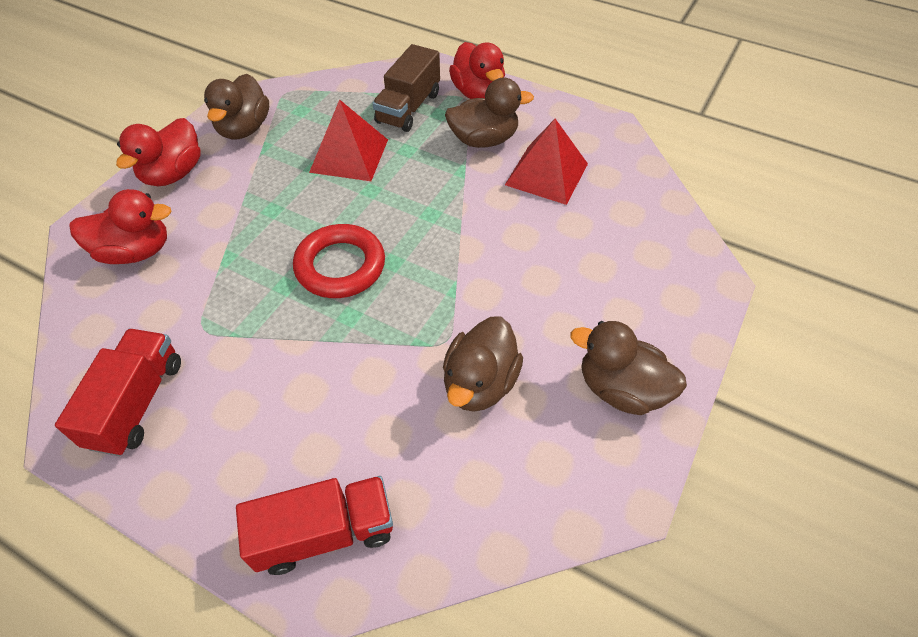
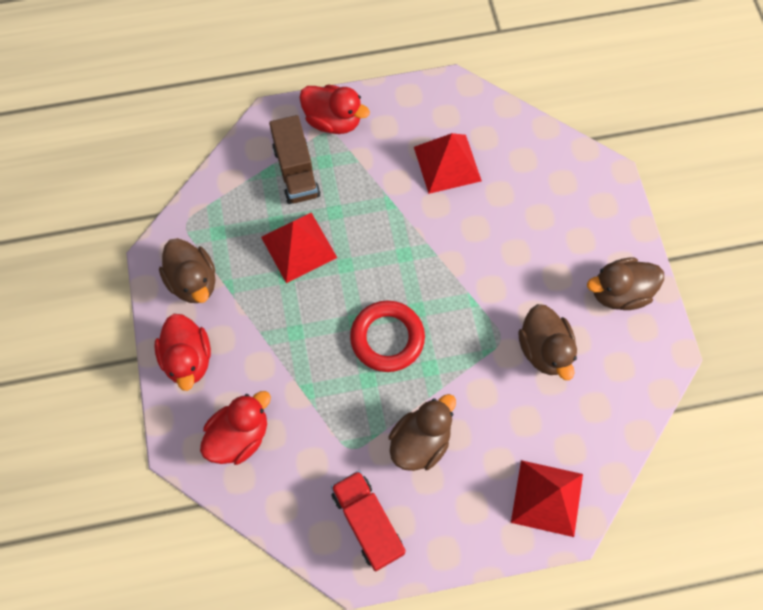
camera: 40 degrees left, 15 degrees up
red truck [236,476,393,575] -> red pyramid [511,460,583,537]
brown duck [445,78,534,148] -> brown duck moved to [389,394,456,471]

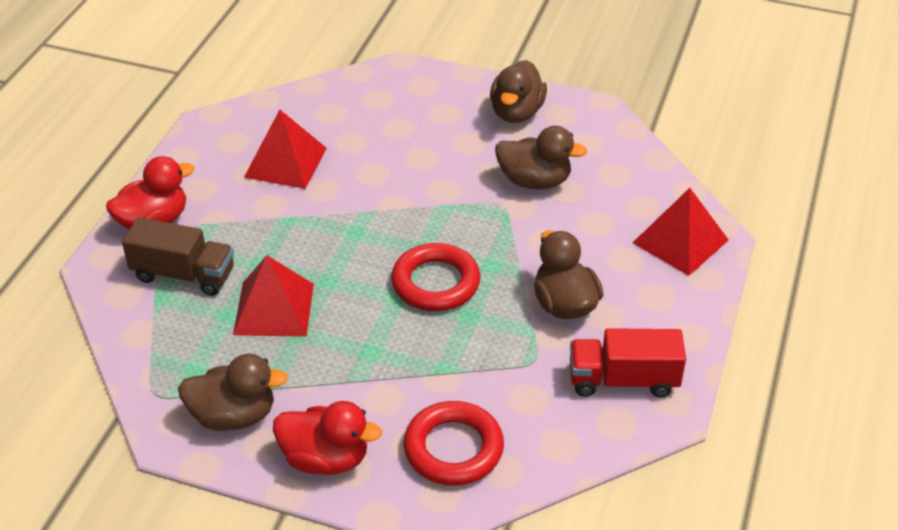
camera: 60 degrees left, 25 degrees down
red duck [200,391,271,465] -> red ring [403,401,504,486]

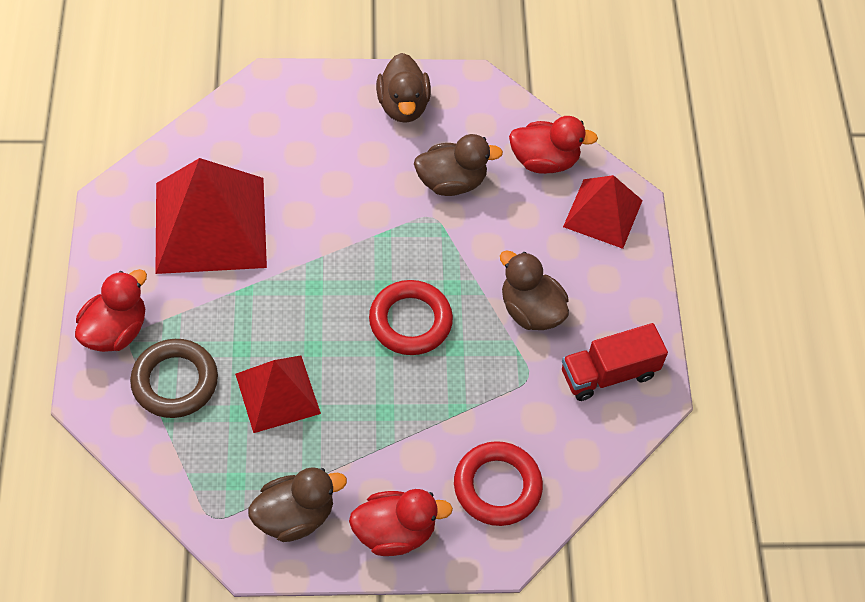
camera: 25 degrees left, 15 degrees up
brown truck [122,217,234,296] -> brown ring [130,339,218,418]
red pyramid [244,110,327,189] -> red pyramid [155,158,267,274], size x1.68
none -> red duck [509,116,598,174]

